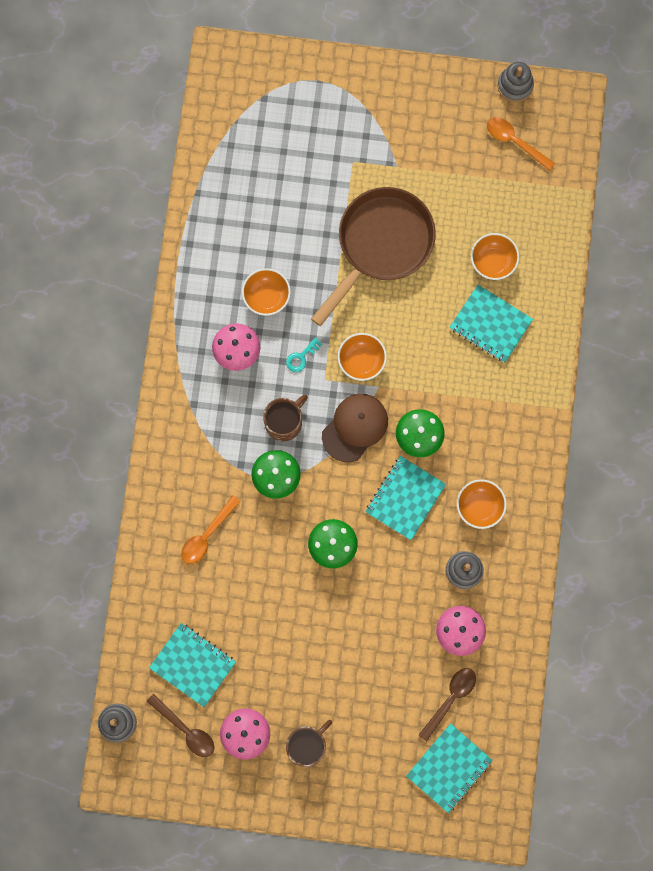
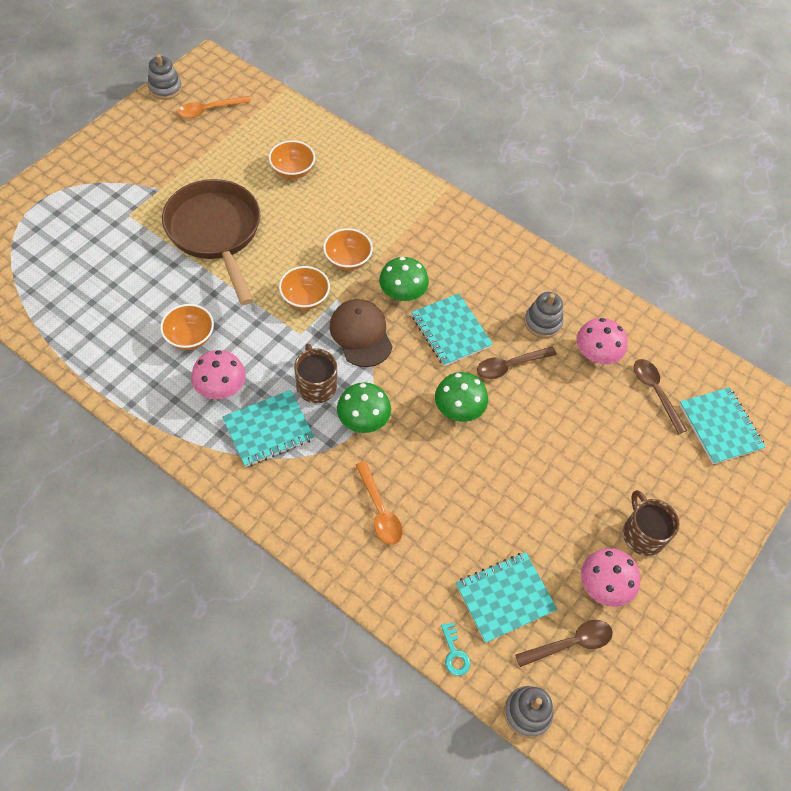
camera: 65 degrees left, 20 degrees down
turquoise key [286,337,322,372] -> turquoise key moved to [441,622,470,676]
turquoise notebook [450,285,533,363] -> turquoise notebook moved to [222,390,314,467]
orange bowl [457,479,507,529] -> orange bowl moved to [323,228,373,271]
none -> brown spoon [477,347,557,379]

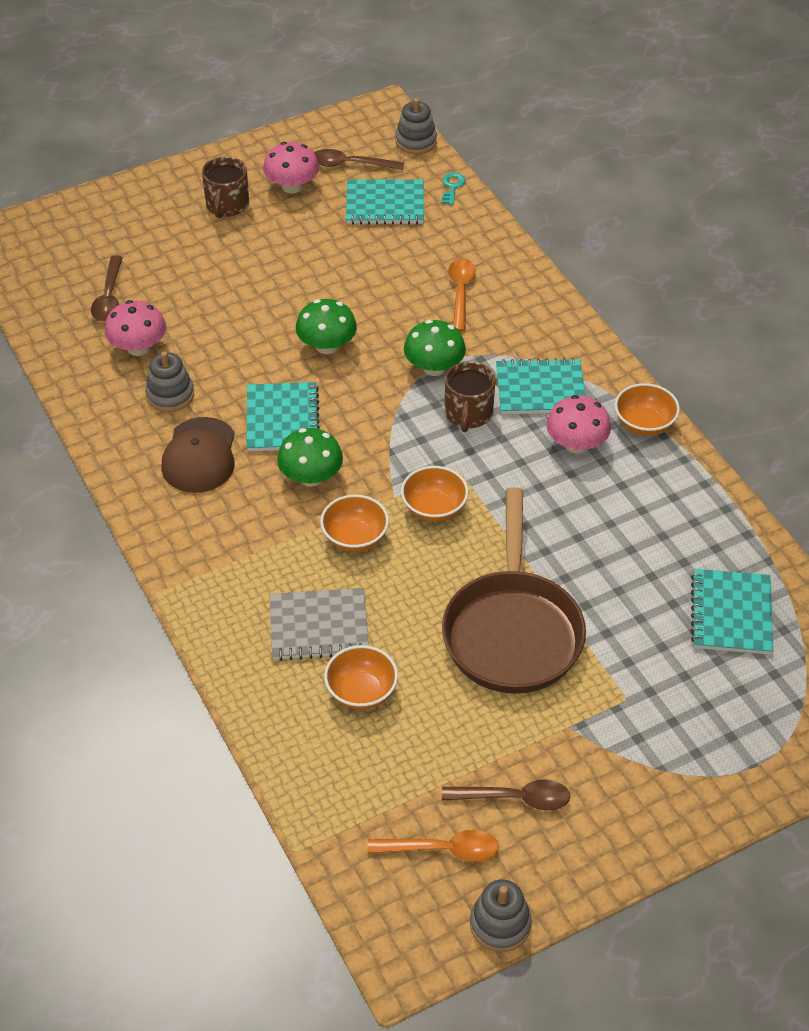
camera: 150 degrees left, 10 degrees down
orange bowl [160,304,214,350] -> orange bowl moved to [615,383,680,436]
brown cap [329,299,393,367] -> brown cap moved to [161,417,235,493]
brown spoon [477,347,557,379] -> brown spoon moved to [442,779,570,811]
turquoise notebook [679,387,765,464] -> turquoise notebook moved to [691,569,773,655]
none -> grey notebook [269,588,369,661]

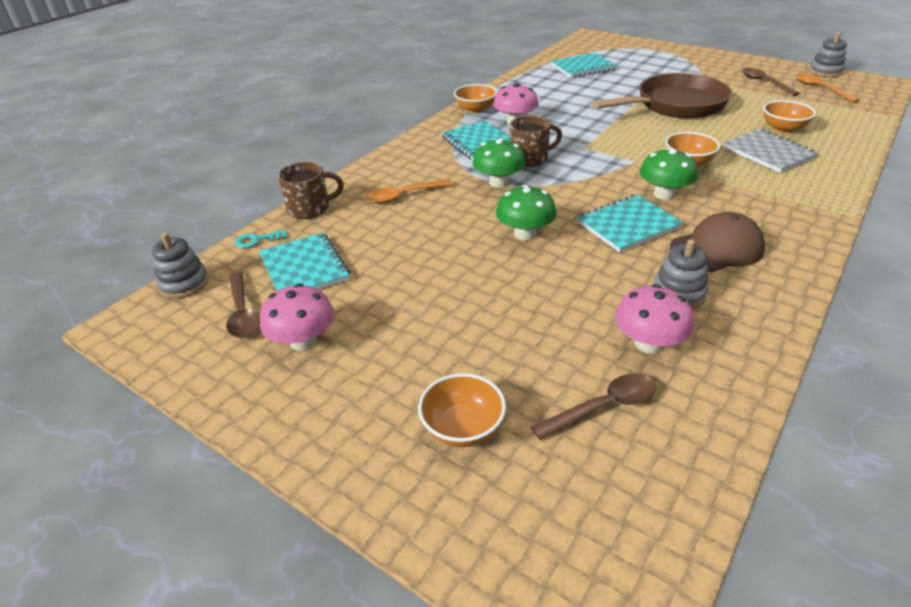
camera: 115 degrees left, 10 degrees down
brown mug [202,157,249,218] -> brown mug moved to [278,162,344,219]
orange bowl [401,466,468,522] -> orange bowl moved to [418,373,506,447]

